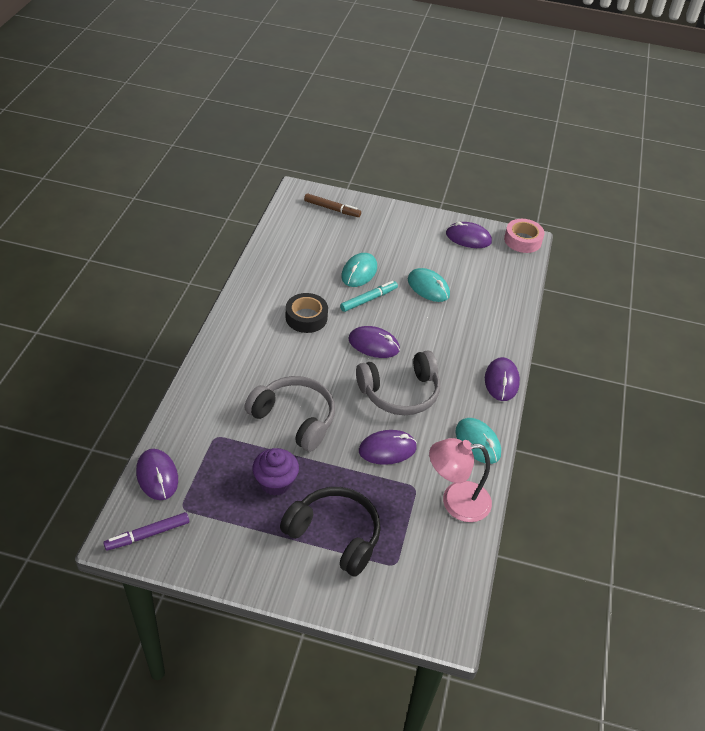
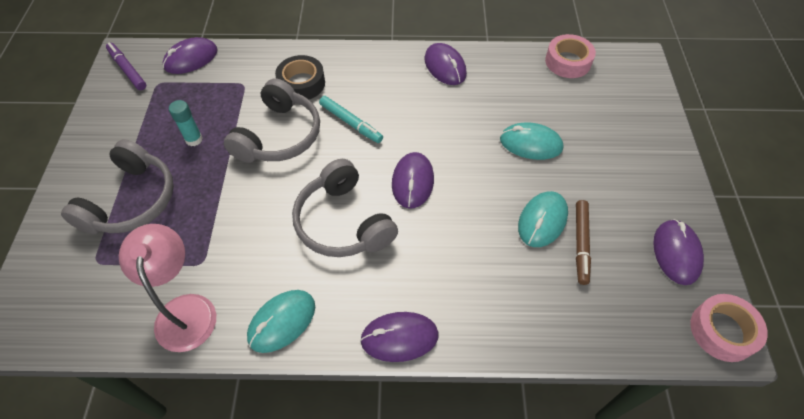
camera: 80 degrees right, 10 degrees up
purple cupcake [252,448,299,496] -> turquoise glue stick [169,100,203,146]
black headphones [280,487,381,577] -> grey headphones [61,139,174,234]
black tape [286,293,328,333] -> black tape moved to [275,55,325,100]
brown marker [304,193,361,217] -> brown marker moved to [576,200,591,285]
turquoise marker [340,281,398,312] -> turquoise marker moved to [319,96,383,143]
purple mouse [359,430,417,465] -> purple mouse moved to [424,43,467,85]
none -> pink tape [545,34,596,78]

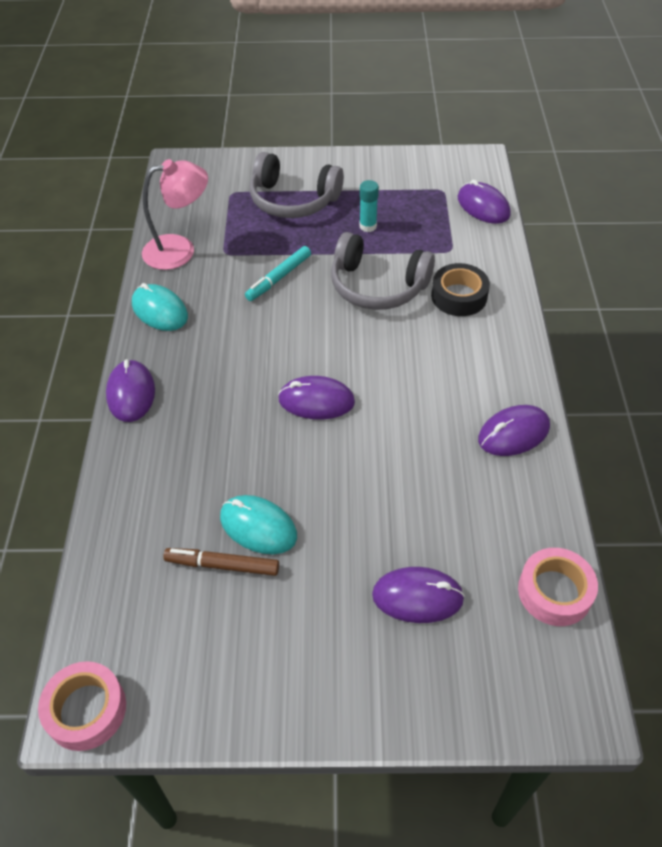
camera: 90 degrees right, 5 degrees down
purple marker [106,43,146,90] -> none
grey headphones [292,159,398,257] -> none
turquoise marker [319,96,383,143] -> turquoise marker moved to [245,246,311,301]
turquoise mouse [500,123,563,160] -> none
purple mouse [653,219,704,285] -> purple mouse moved to [372,567,465,623]

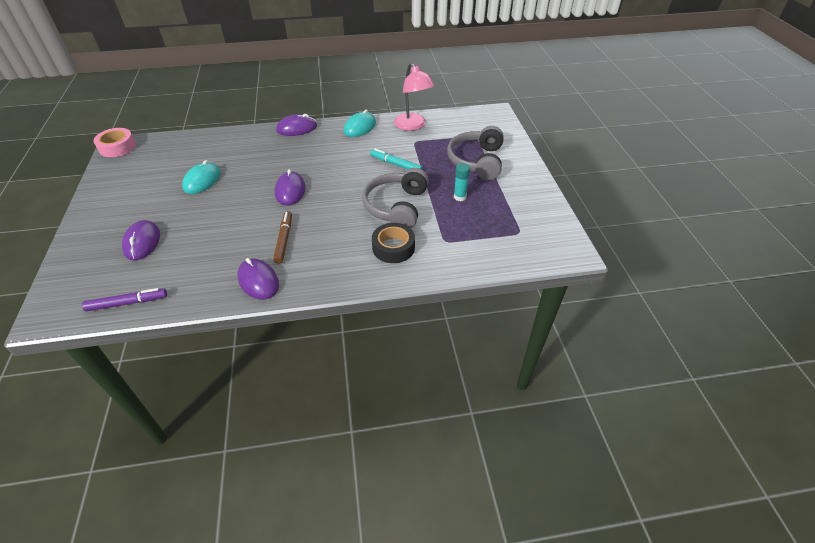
camera: 80 degrees right, 5 degrees down
brown marker [163,548,279,576] -> brown marker moved to [273,211,292,264]
purple mouse [458,180,511,224] -> none
pink tape [518,548,598,626] -> purple marker [82,288,167,311]

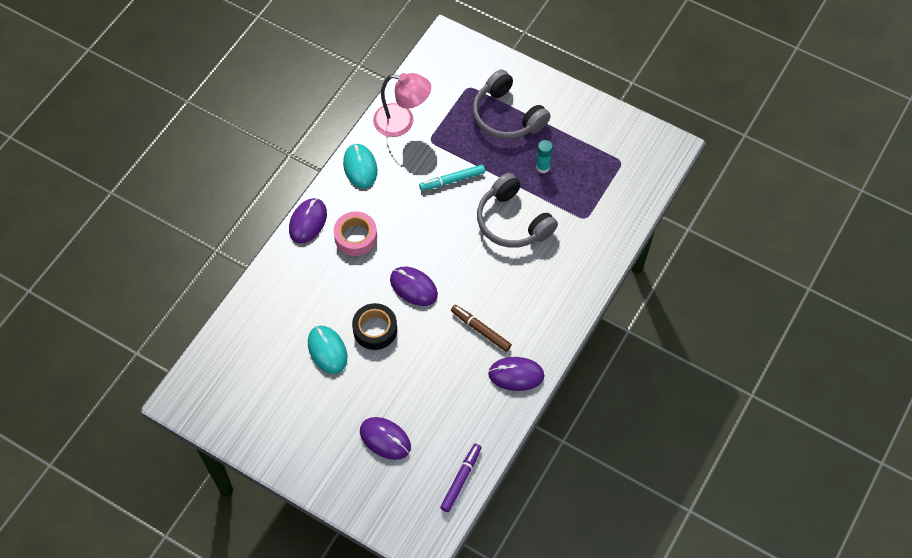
camera: 50 degrees left, 15 degrees up
pink tape [93,128,136,157] -> pink tape moved to [334,211,377,256]
black tape [372,223,415,263] -> black tape moved to [352,303,397,350]

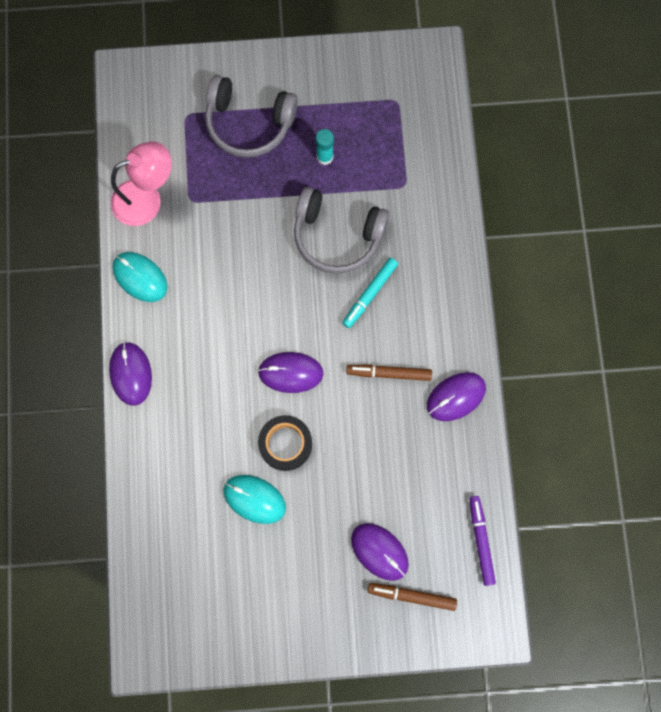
camera: 35 degrees left, 15 degrees up
pink tape [334,211,377,256] -> none
purple mouse [360,417,411,460] -> purple mouse turned 45 degrees clockwise [351,523,409,581]
turquoise marker [419,165,485,191] -> turquoise marker moved to [342,258,398,328]
none -> brown marker [368,583,457,611]

